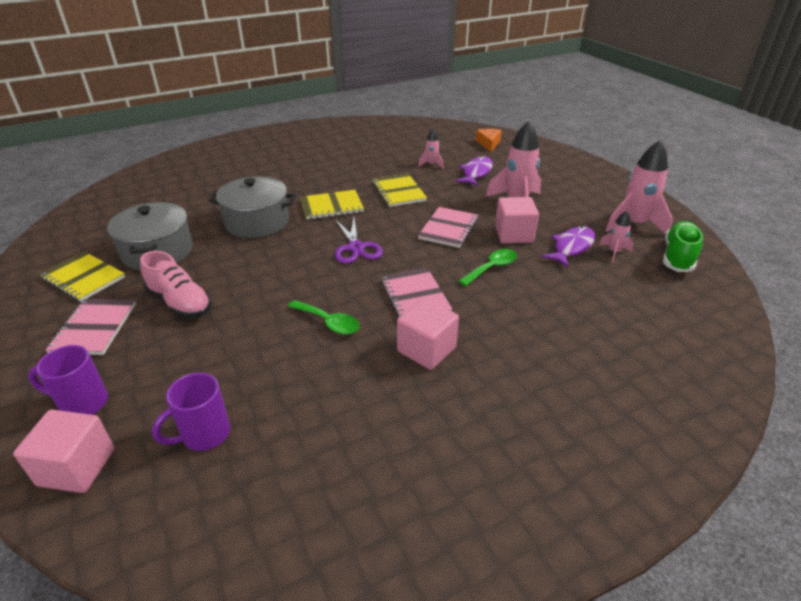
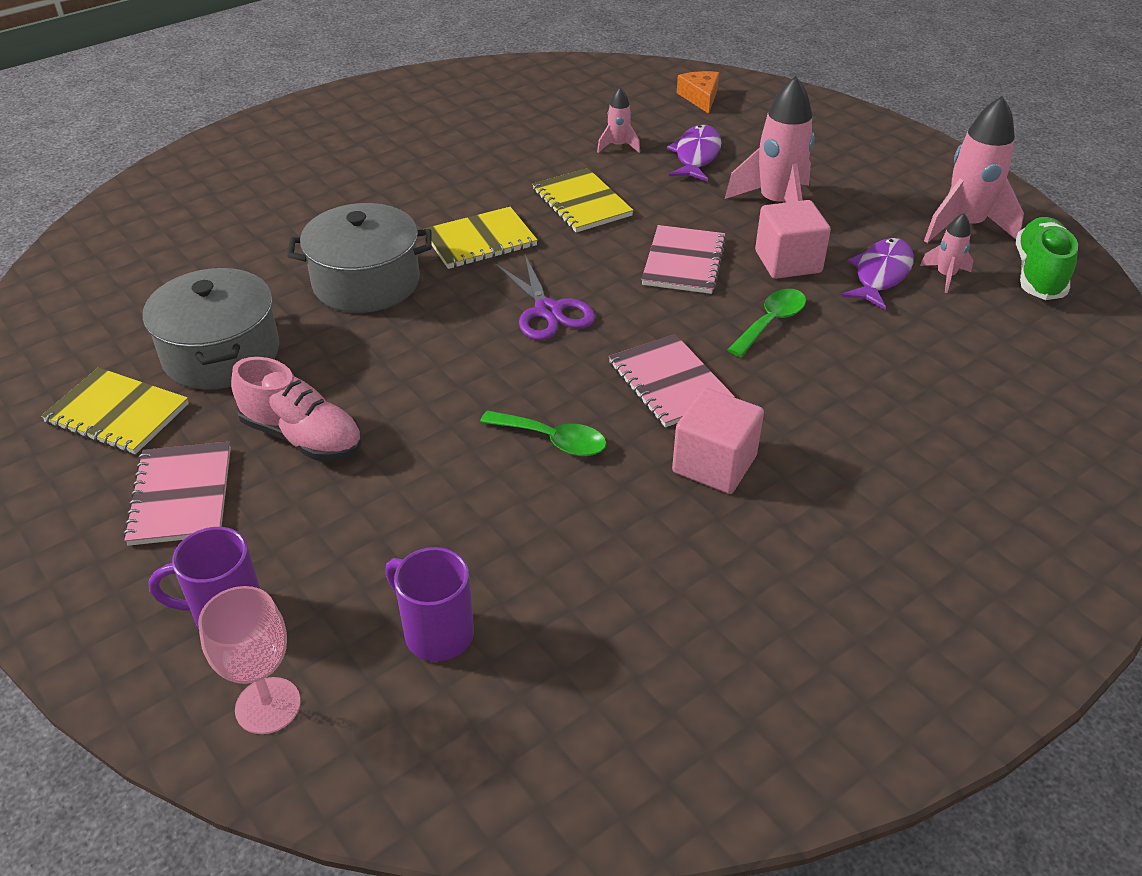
camera: 10 degrees left, 5 degrees up
pink cube [13,410,115,493] -> pink goblet [198,586,301,734]
purple mug [152,373,230,451] -> purple mug turned 90 degrees clockwise [385,547,474,662]

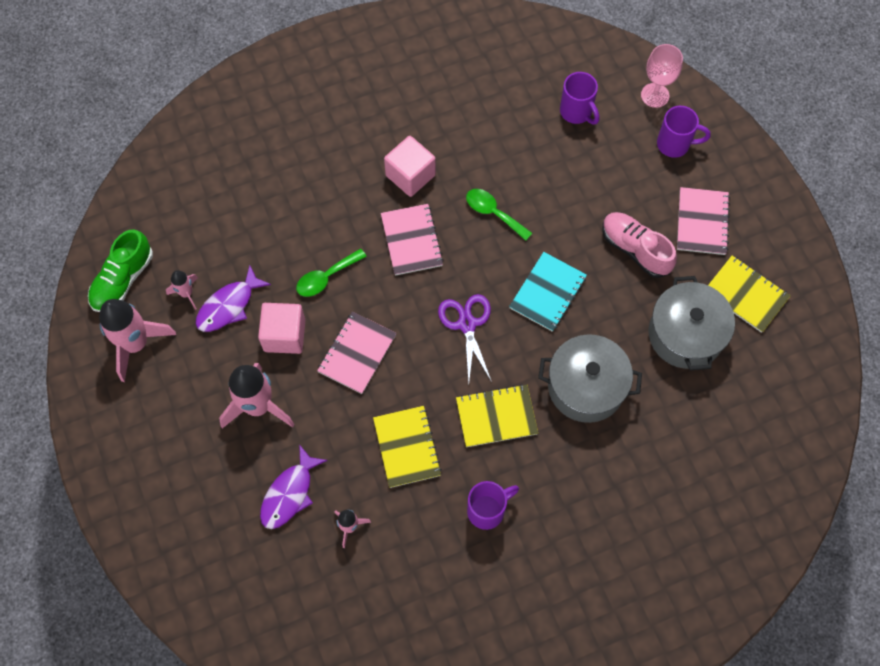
camera: 165 degrees left, 25 degrees up
orange cheese [677,71,719,114] -> none
none -> purple mug [467,481,519,530]
none -> turquoise notebook [509,252,587,332]

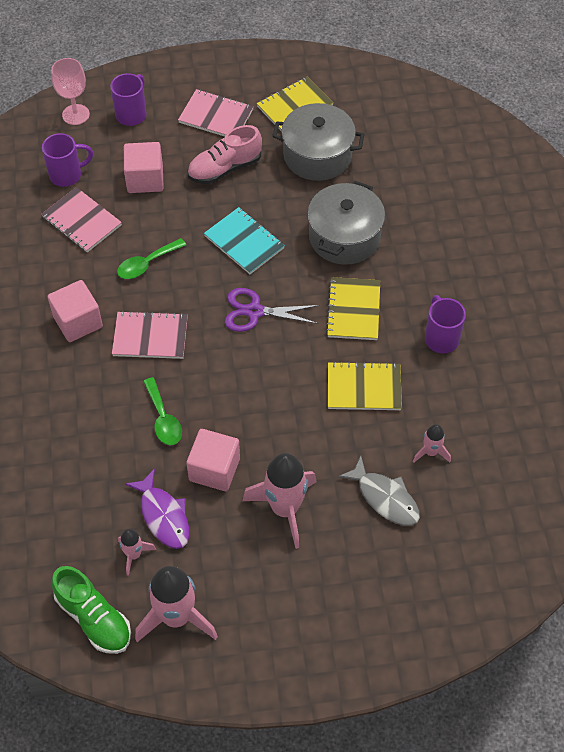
camera: 75 degrees left, 10 degrees down
purple fish [260,444,328,529] -> grey fish [338,456,420,526]
pink notebook [317,311,397,394] -> pink notebook moved to [41,187,122,253]
none -> pink cube [124,142,163,193]

